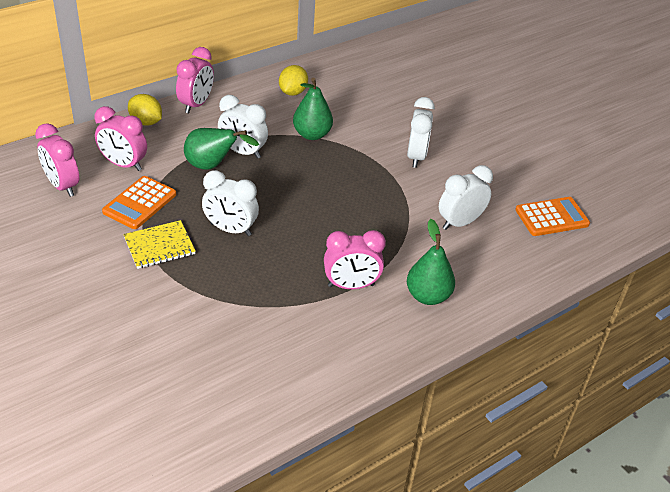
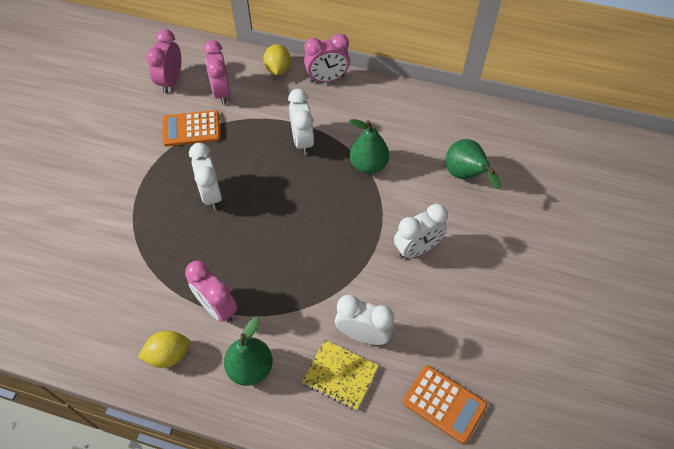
camera: 55 degrees right, 15 degrees up
yellow notebook [123,220,196,269] -> yellow notebook moved to [302,340,379,410]
green pear [184,128,259,170] -> green pear moved to [445,139,501,190]
yellow lemon [279,65,308,96] -> yellow lemon moved to [138,330,190,368]

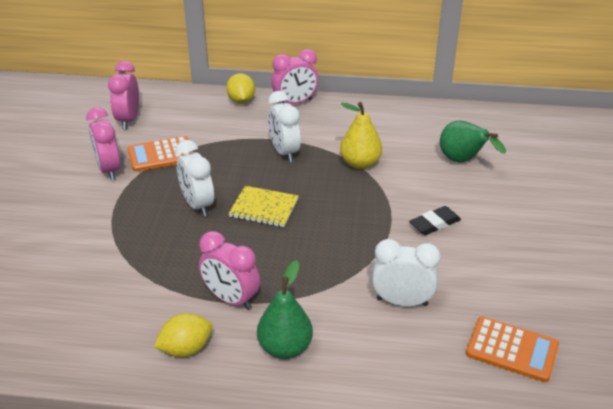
camera: 10 degrees left, 20 degrees down
pink clock [203,40,231,105] -> pink clock moved to [86,107,120,180]
yellow notebook [302,340,379,410] -> yellow notebook moved to [228,186,299,227]
green pear [349,119,389,174] -> yellow pear [340,102,382,169]
white clock [394,204,448,259] -> black eraser [409,206,461,235]

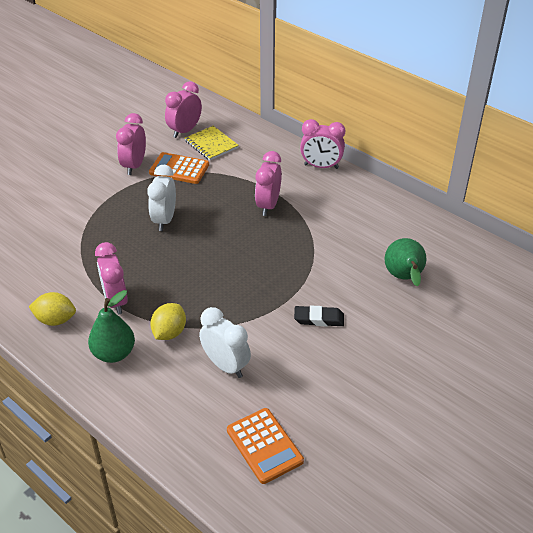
camera: 35 degrees right, 5 degrees up
yellow lemon [226,73,255,104] -> yellow lemon moved to [150,303,186,340]
yellow notebook [228,186,299,227] -> yellow notebook moved to [185,126,239,160]
white clock [268,91,301,162] -> pink clock [255,151,282,216]
yellow pear [340,102,382,169] -> none

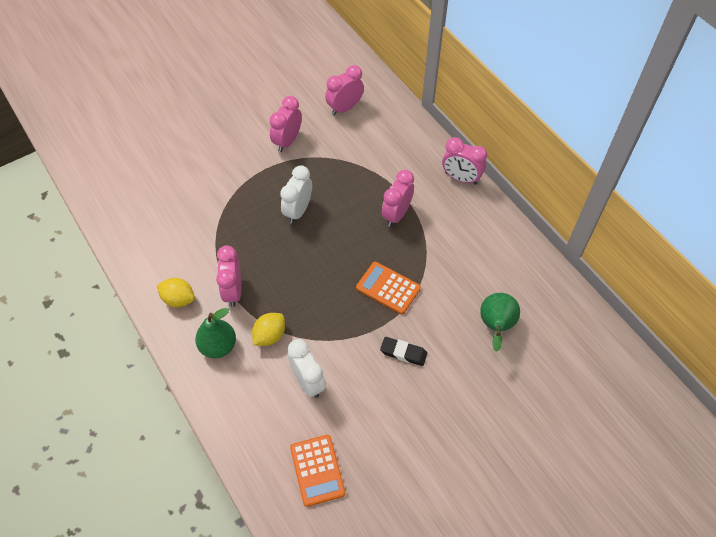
camera: 15 degrees right, 15 degrees up
orange calculator [149,152,209,184] -> orange calculator moved to [356,262,421,314]
yellow notebook [185,126,239,160] -> none

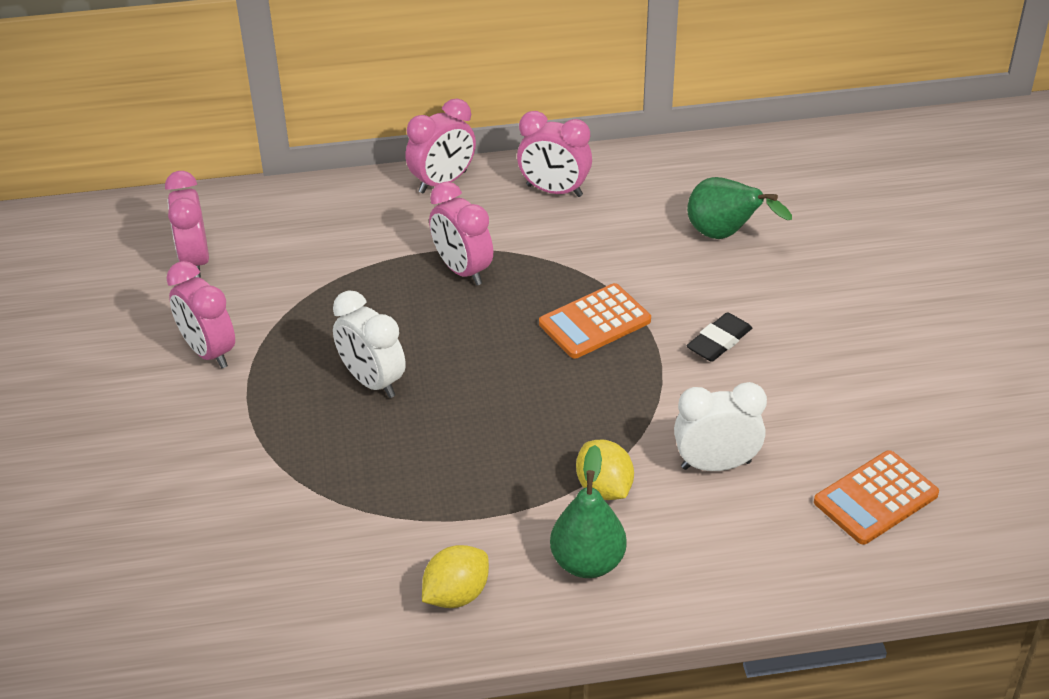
camera: 65 degrees left, 15 degrees down
pink clock [216,245,242,307] -> pink clock moved to [517,111,592,197]
orange calculator [290,435,345,507] -> orange calculator turned 135 degrees clockwise [814,450,939,545]

